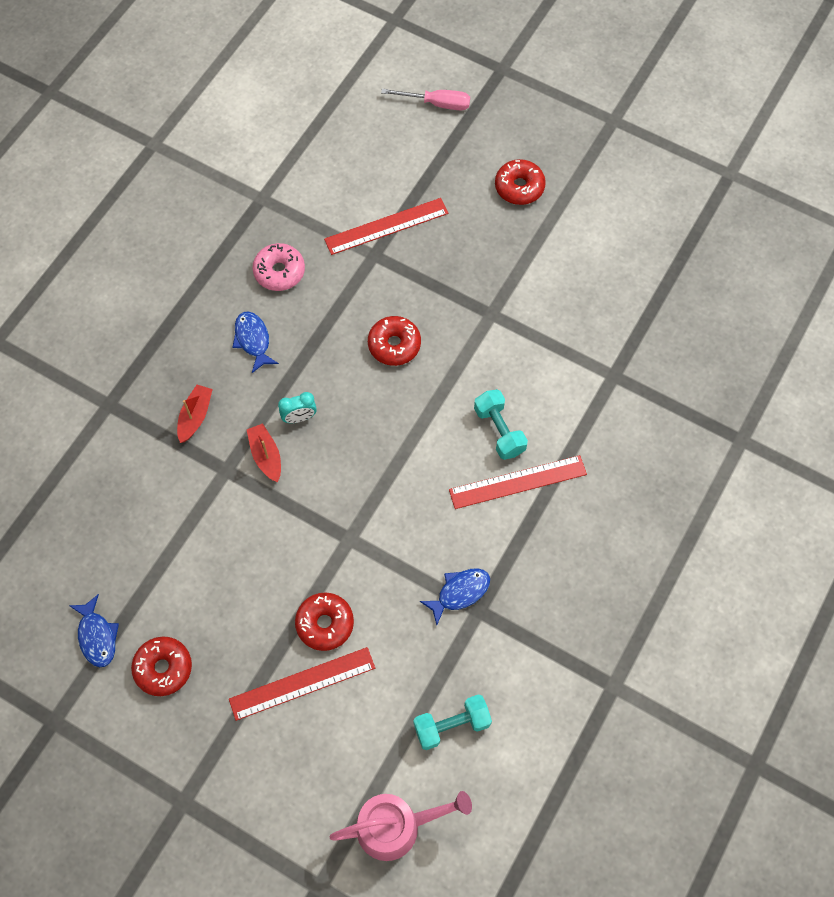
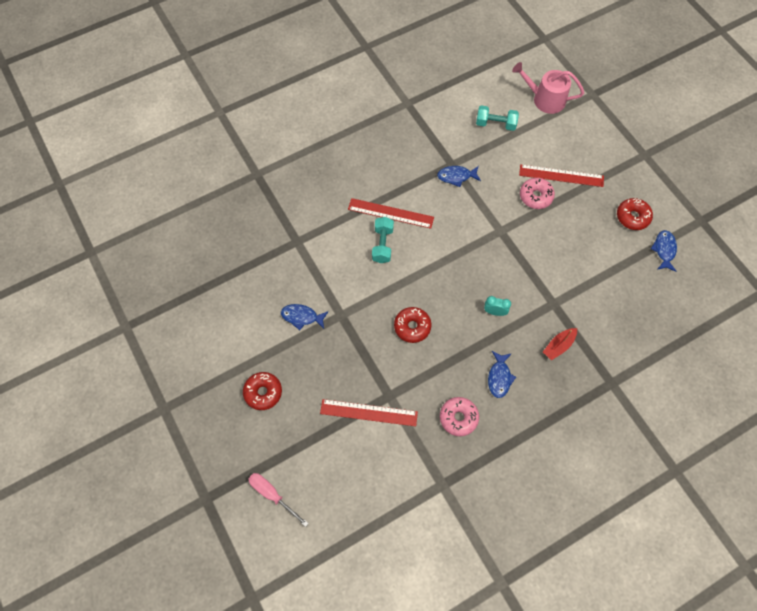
camera: 150 degrees left, 0 degrees up
red boat [247,423,281,482] -> none
red donut [295,592,354,651] -> pink donut [520,178,555,209]
none -> blue fish [281,304,329,330]

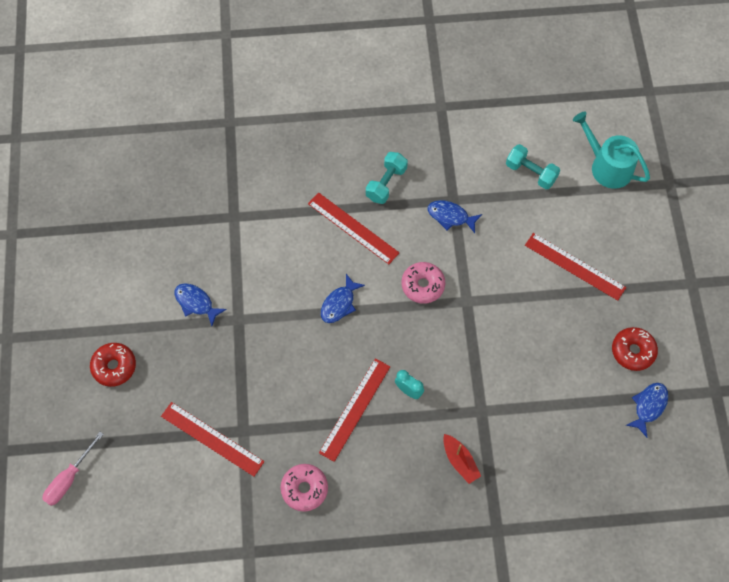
camera: 25 degrees right, 0 degrees up
pink screwdriver [248,473,309,527] -> pink screwdriver turned 120 degrees counterclockwise [42,432,104,506]
turquoise dumbbell [372,217,394,263] -> turquoise dumbbell moved to [366,152,408,204]
red donut [394,307,431,343] -> none
blue fish [488,351,516,398] -> blue fish moved to [321,274,365,323]
pink watering can [512,62,584,114] -> turquoise watering can [573,112,650,189]
pink donut [520,178,555,209] -> pink donut moved to [401,262,445,304]
red boat [543,328,577,361] -> red boat turned 105 degrees counterclockwise [443,434,481,484]
none -> red ruler [319,358,390,462]

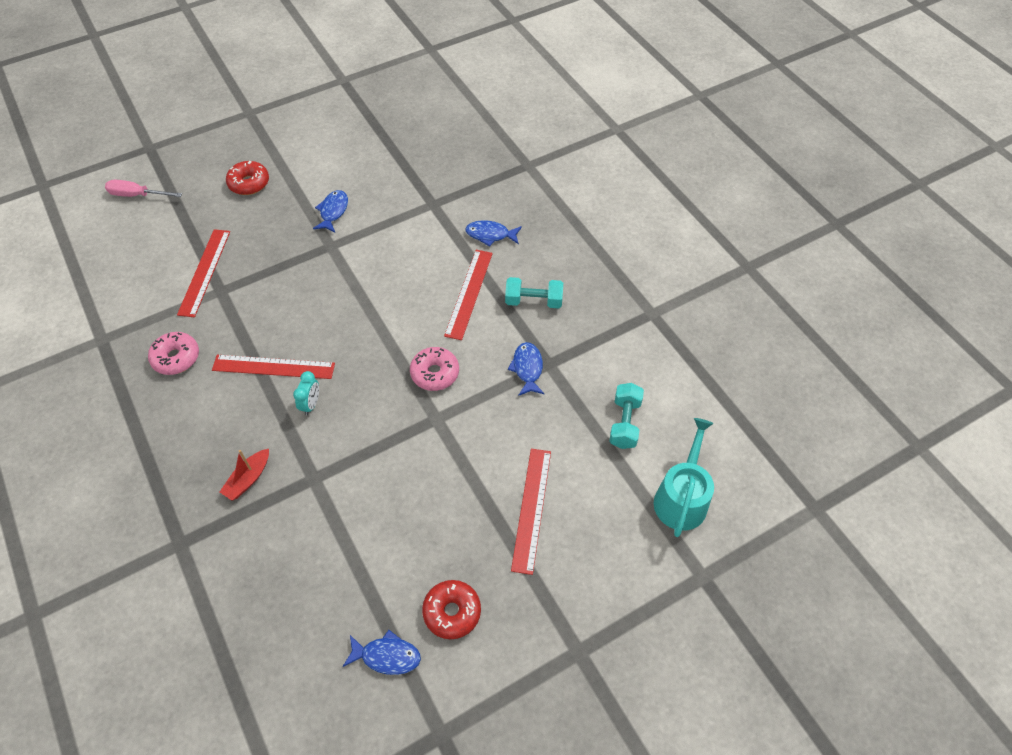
camera: 65 degrees right, 10 degrees down
blue fish [321,274,365,323] -> blue fish moved to [465,220,522,247]

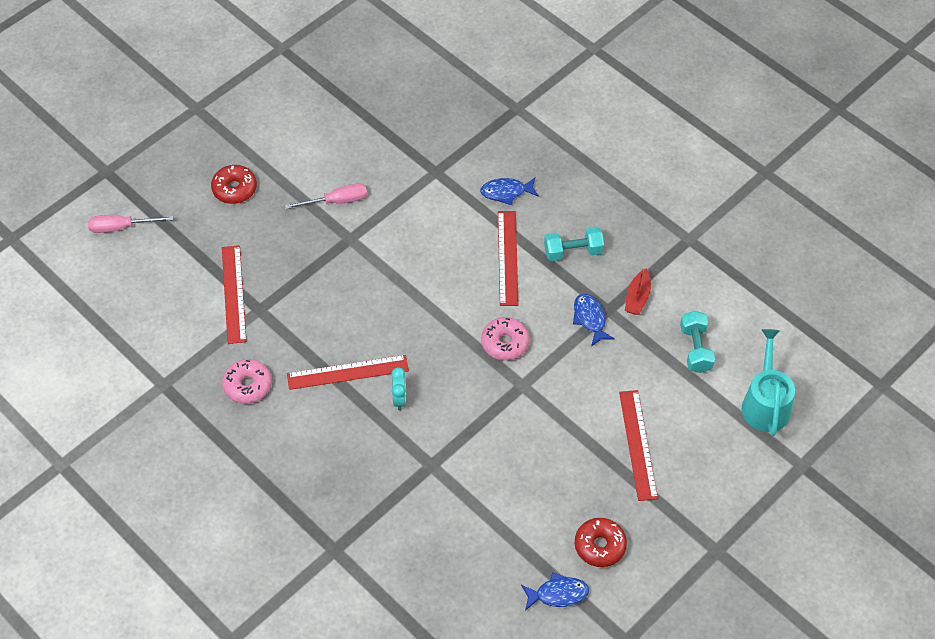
camera: 15 degrees left, 0 degrees up
red boat [220,449,269,501] -> red boat moved to [625,267,651,315]
blue fish [313,190,348,232] -> pink screwdriver [285,183,367,209]

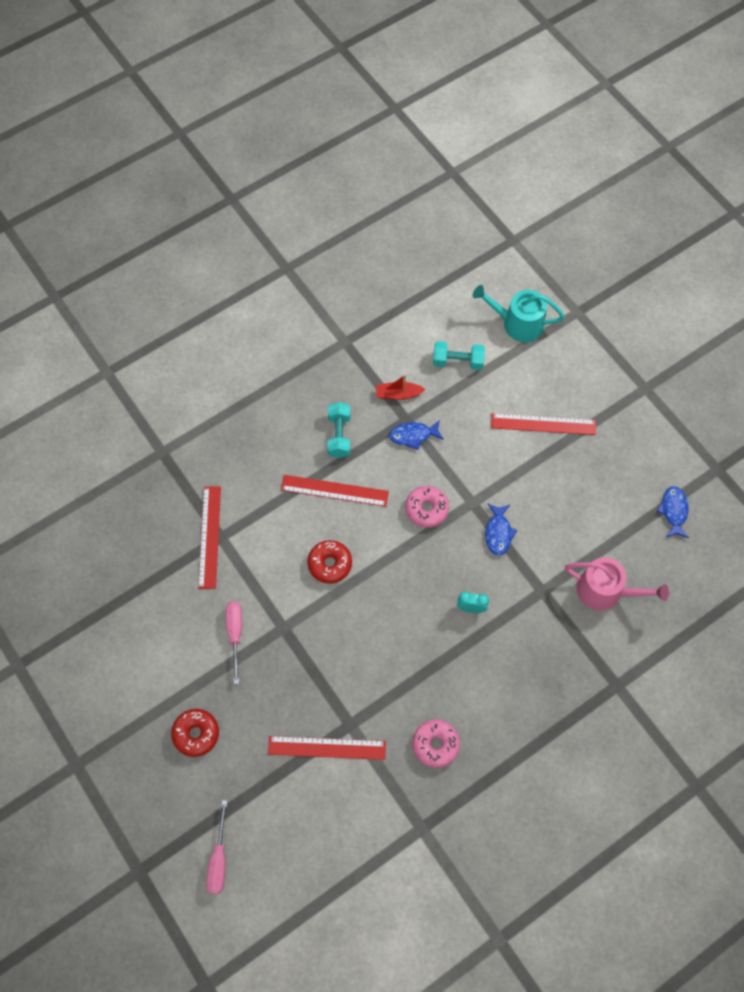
camera: 80 degrees left, 10 degrees up
red ruler [287,355,409,390] -> red ruler moved to [198,487,221,589]
blue fish [480,178,539,205] -> blue fish moved to [485,503,517,556]
red donut [575,518,627,567] -> red donut moved to [307,540,352,584]
red boat [625,267,651,315] -> red boat turned 150 degrees clockwise [376,375,426,400]
none -> pink watering can [565,557,669,610]

